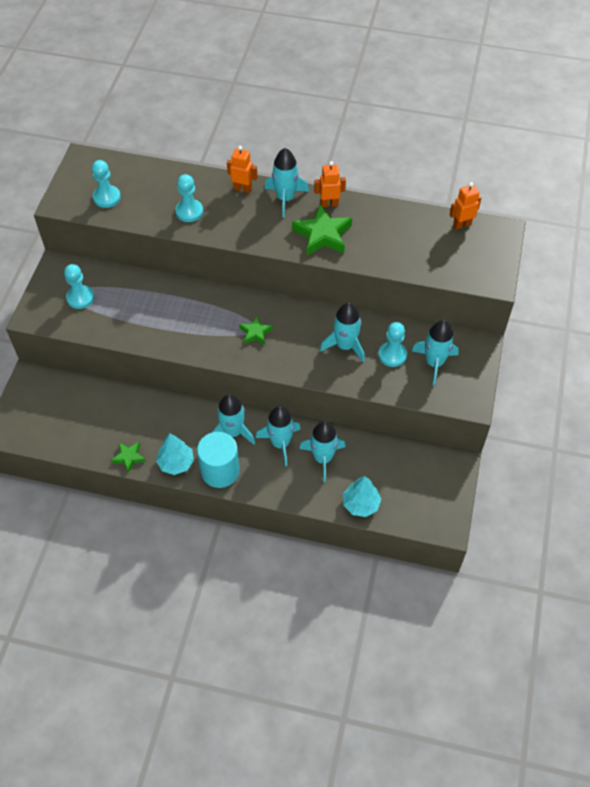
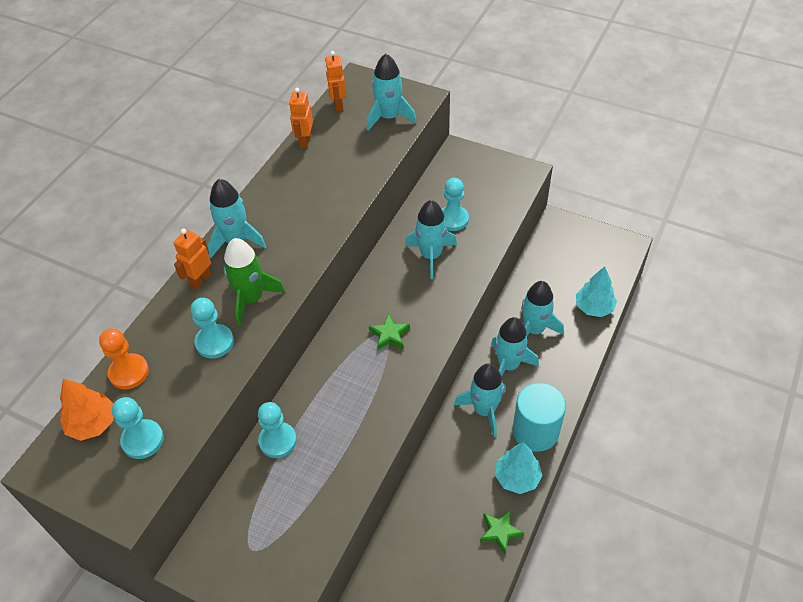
camera: 75 degrees left, 5 degrees down
turquoise pawn [64,264,94,309] -> turquoise pawn moved to [258,402,297,458]
green star [292,204,352,256] -> none
orange robot [314,161,346,207] -> orange robot moved to [289,88,313,148]
turquoise rocket [412,320,459,385] -> turquoise rocket moved to [367,53,416,131]
none -> orange tree [60,379,114,441]
none -> orange pawn [99,328,149,390]
none -> green rocket [223,238,285,326]

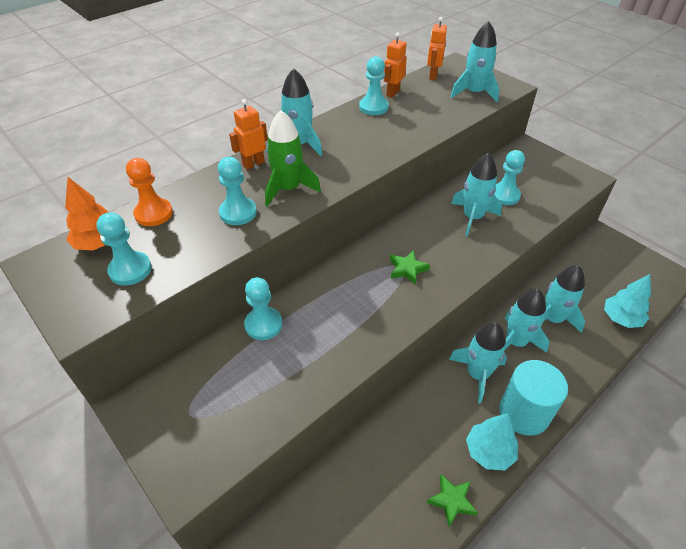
camera: 20 degrees right, 5 degrees down
none -> turquoise pawn [359,56,389,115]

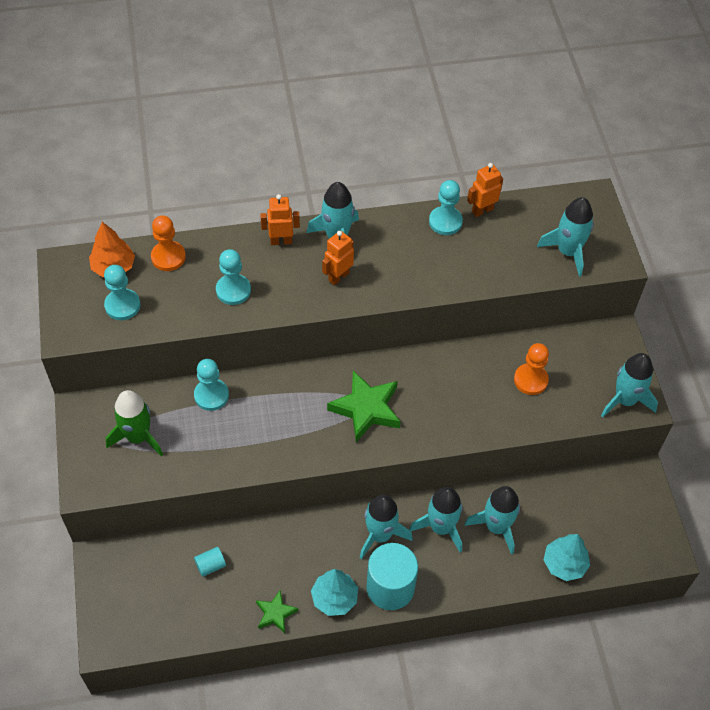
camera: 30 degrees right, 10 degrees up
green rocket [265,110,321,207] -> green rocket moved to [106,390,163,456]
green star [390,250,430,285] -> green star [327,371,401,442], size x1.81
orange robot [427,17,447,80] -> orange robot moved to [322,231,354,285]
turquoise rocket [451,153,502,236] -> turquoise rocket moved to [601,353,658,417]
turquoise pawn [494,150,525,205] -> orange pawn [514,343,549,395]
none -> turquoise cylinder [194,547,226,577]

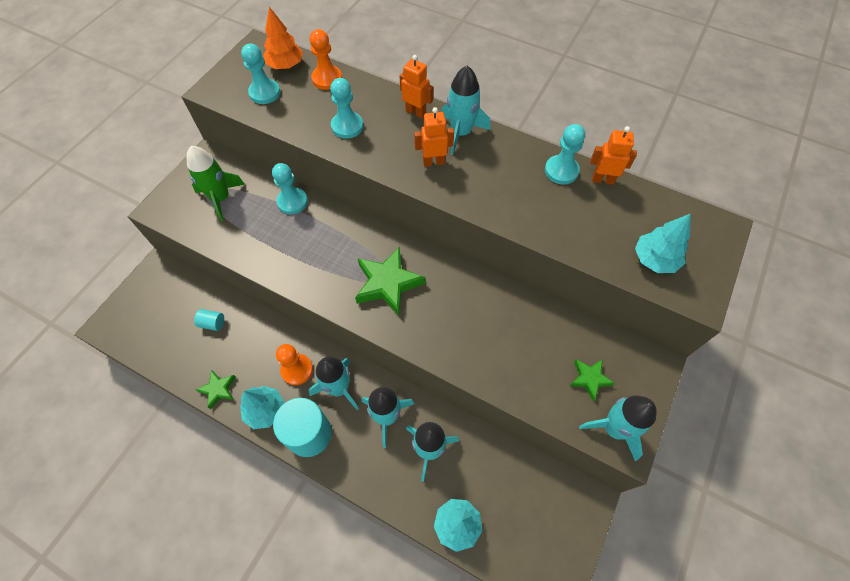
camera: 40 degrees right, 5 degrees up
orange pawn [514,343,549,395] -> orange pawn moved to [276,344,313,385]
turquoise rocket [537,197,594,277] -> turquoise tree [635,213,691,273]
none -> green star [570,359,615,401]

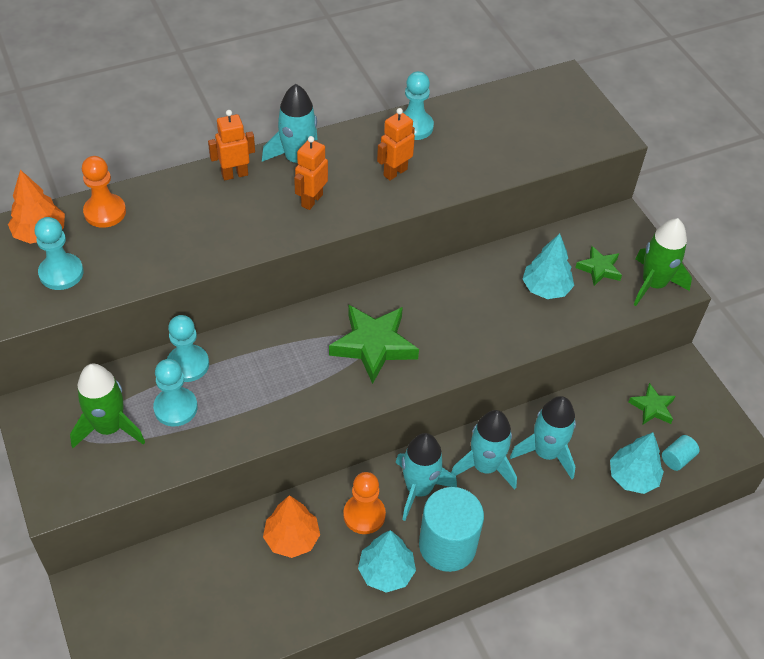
camera: 55 degrees left, 10 degrees down
turquoise cylinder [194,309,224,331] -> turquoise cylinder moved to [662,435,699,471]
green star [196,370,236,409] -> green star moved to [629,383,675,424]
turquoise pawn [330,78,363,139] -> turquoise pawn moved to [153,359,198,426]
turquoise rocket [579,395,657,461] -> green rocket [633,218,692,306]
orange robot [590,126,637,185] -> orange robot moved to [377,108,415,181]
turquoise tree [635,213,691,273] -> turquoise tree moved to [522,234,574,299]
none -> orange tree [263,495,320,558]

